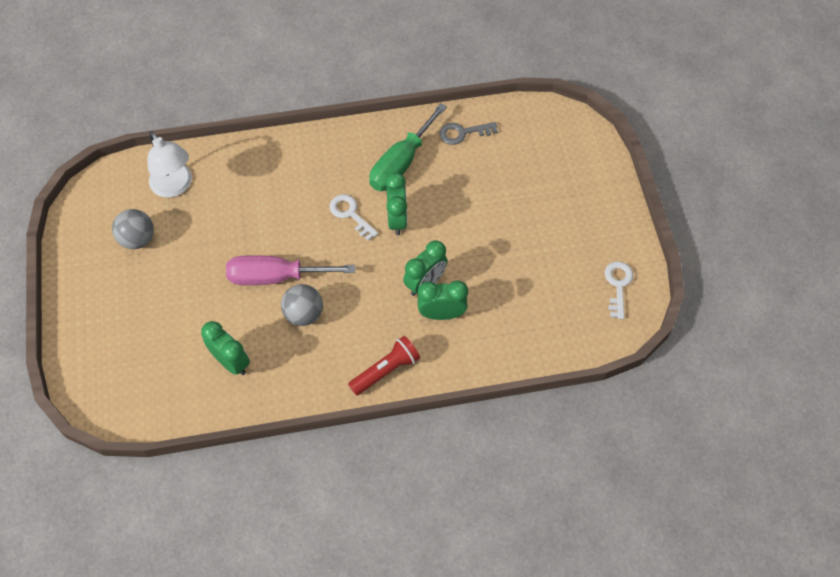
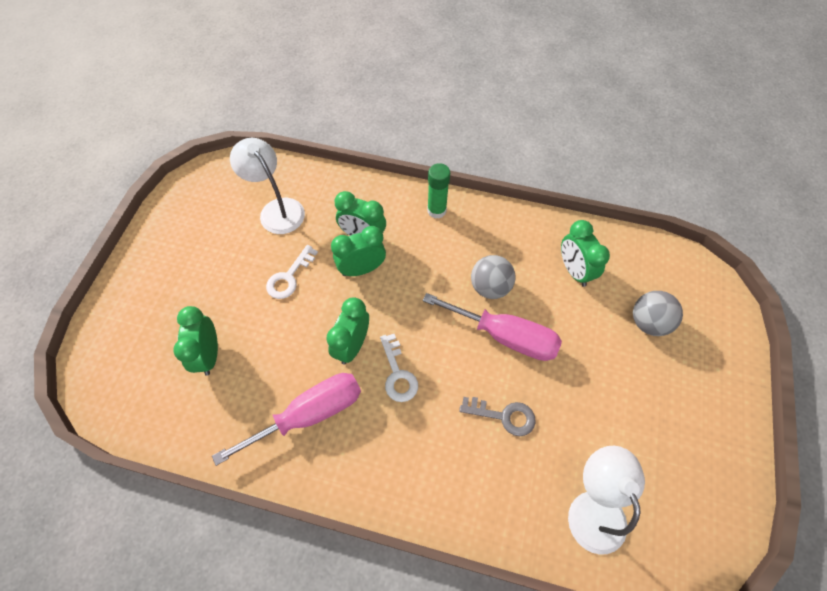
camera: 155 degrees left, 0 degrees up
grey ball [112,209,154,249] -> grey ball moved to [633,291,683,336]
red flashlight [348,336,420,395] -> green glue stick [427,163,450,219]
green screwdriver [369,103,447,191] -> pink screwdriver [212,373,361,466]
grey key [439,122,498,145] -> grey key moved to [459,397,536,436]
white key [605,261,633,319] -> white key moved to [266,245,318,299]
none -> green clock [173,306,218,376]
none -> white lamp [230,138,305,234]

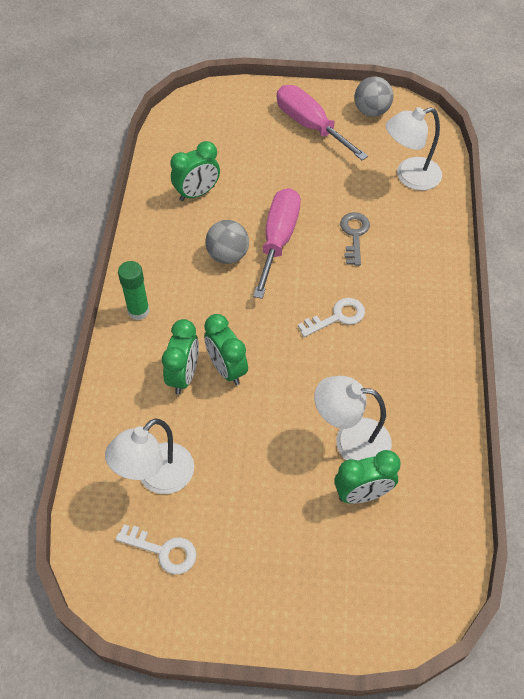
camera: 100 degrees left, 5 degrees down
pink screwdriver [212,373,361,466] -> pink screwdriver moved to [277,85,368,160]
white key [266,245,318,299] -> white key moved to [116,524,196,574]
green clock [326,298,369,365] -> none
grey ball [633,291,683,336] -> grey ball moved to [354,77,393,117]
none -> white lamp [314,376,392,460]

